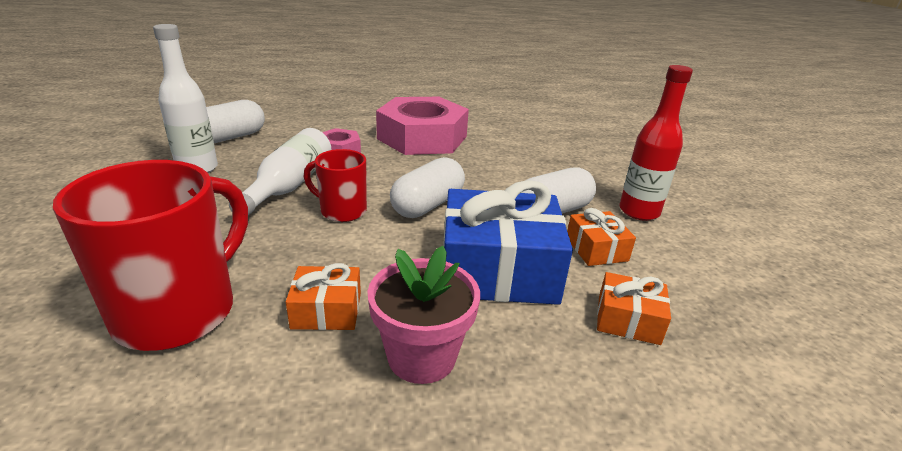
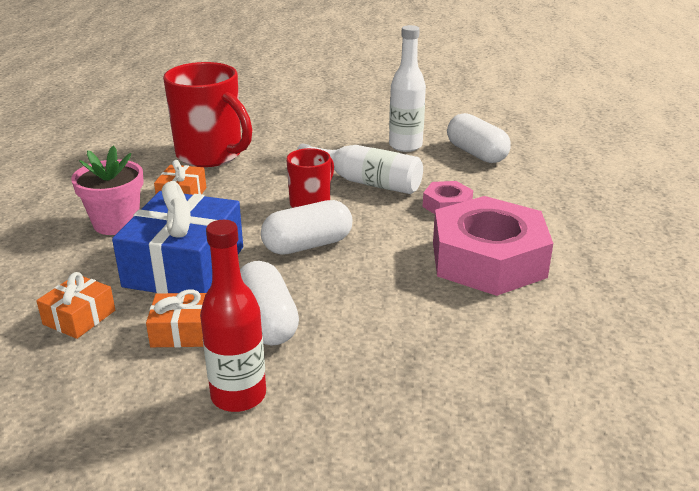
camera: 105 degrees right, 0 degrees up
white capsule [390,157,465,218] -> white capsule turned 75 degrees counterclockwise [261,200,352,255]

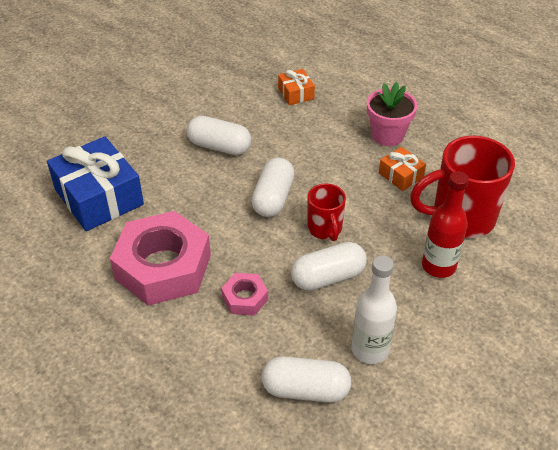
camera: 130 degrees right, 15 degrees up
blue gift [112,181,243,293] -> blue gift moved to [47,136,144,231]
orange gift [146,290,206,348] -> none
red bottle [200,220,266,412] -> red bottle moved to [422,171,469,278]
white bottle [297,143,423,194] -> white capsule [291,242,367,291]

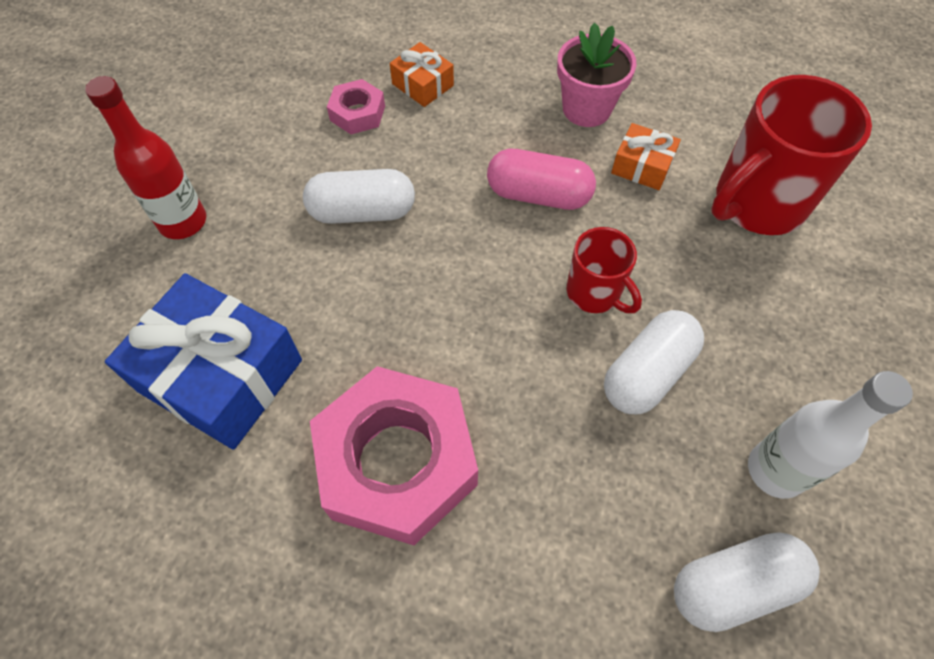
camera: 25 degrees left, 15 degrees up
pink nut [221,273,268,316] -> pink nut moved to [327,79,385,134]
white capsule [252,158,295,217] -> none
red bottle [422,171,469,278] -> red bottle moved to [85,76,206,239]
none -> pink capsule [487,149,596,210]

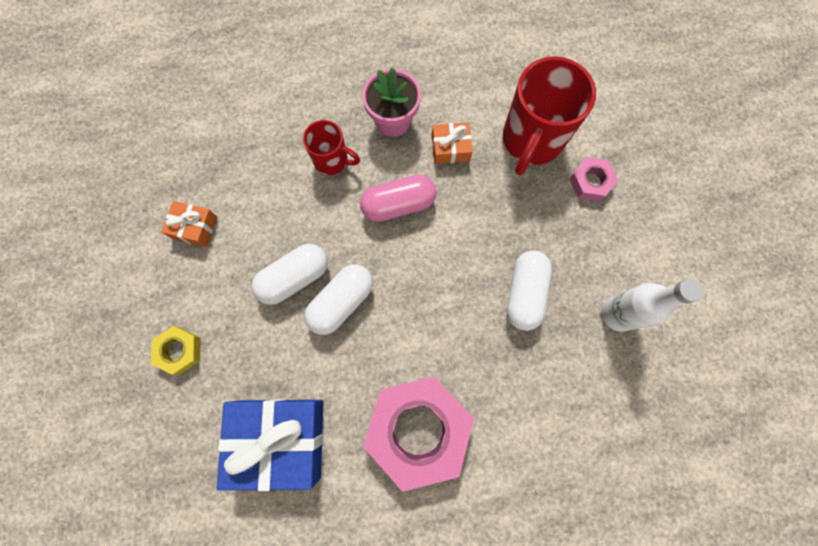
camera: 30 degrees left, 15 degrees up
red bottle [85,76,206,239] -> yellow nut [151,326,201,375]
pink nut [327,79,385,134] -> pink nut moved to [569,157,618,201]
orange gift [390,42,454,107] -> orange gift moved to [161,201,217,247]
red mug [567,227,642,313] -> red mug moved to [303,120,360,175]
white capsule [674,532,820,632] -> white capsule moved to [304,264,373,335]

